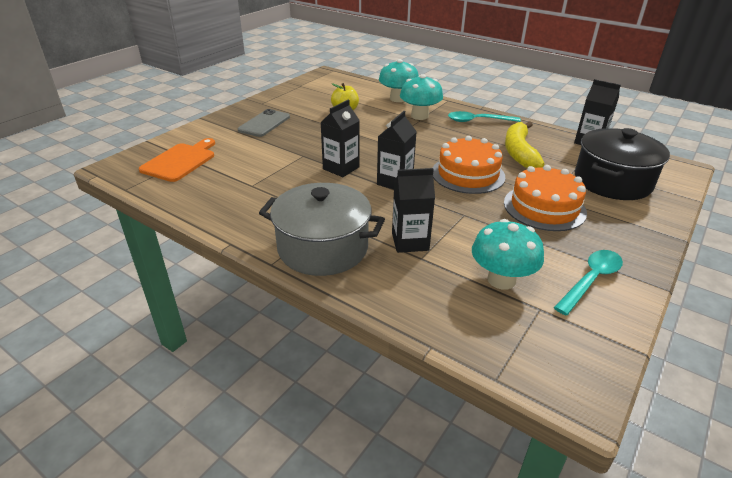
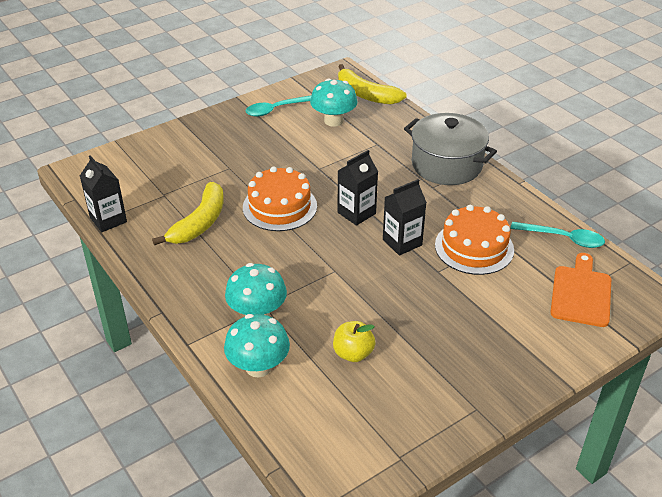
camera: 160 degrees left, 5 degrees up
orange cutting board [139,138,215,182] -> orange cutting board turned 150 degrees clockwise [550,253,611,327]
grey phone [238,109,290,137] -> none
black carton [392,168,435,253] -> none
turquoise spoon [448,111,521,122] -> turquoise spoon moved to [510,222,605,248]
orange cake [504,165,587,231] -> orange cake moved to [435,205,514,275]
black pot [575,128,670,200] -> none
none -> yellow banana [338,64,407,104]

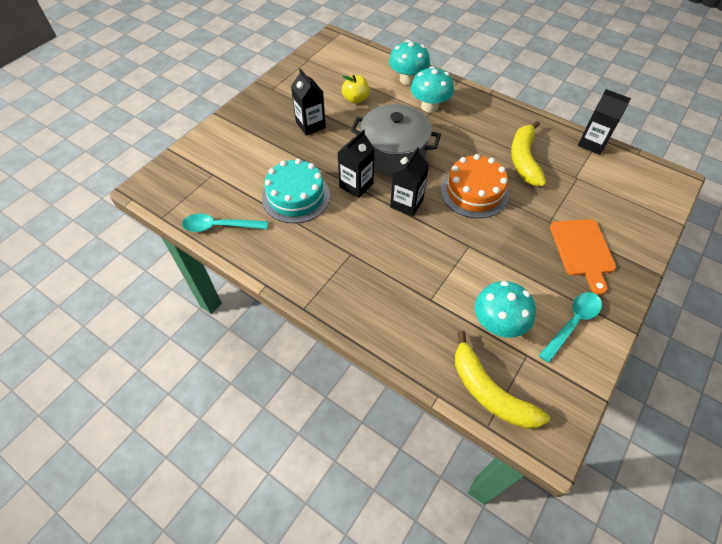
camera: 160 degrees right, 15 degrees up
yellow banana [338,64,407,104] -> yellow banana turned 150 degrees counterclockwise [455,331,550,429]
grey pot [404,113,497,185] -> grey pot moved to [351,104,441,176]
orange cake [435,205,514,275] -> turquoise cake [262,159,330,223]
orange cutting board [550,253,611,327] -> orange cutting board moved to [550,219,616,295]
none -> black carton [291,68,326,135]

